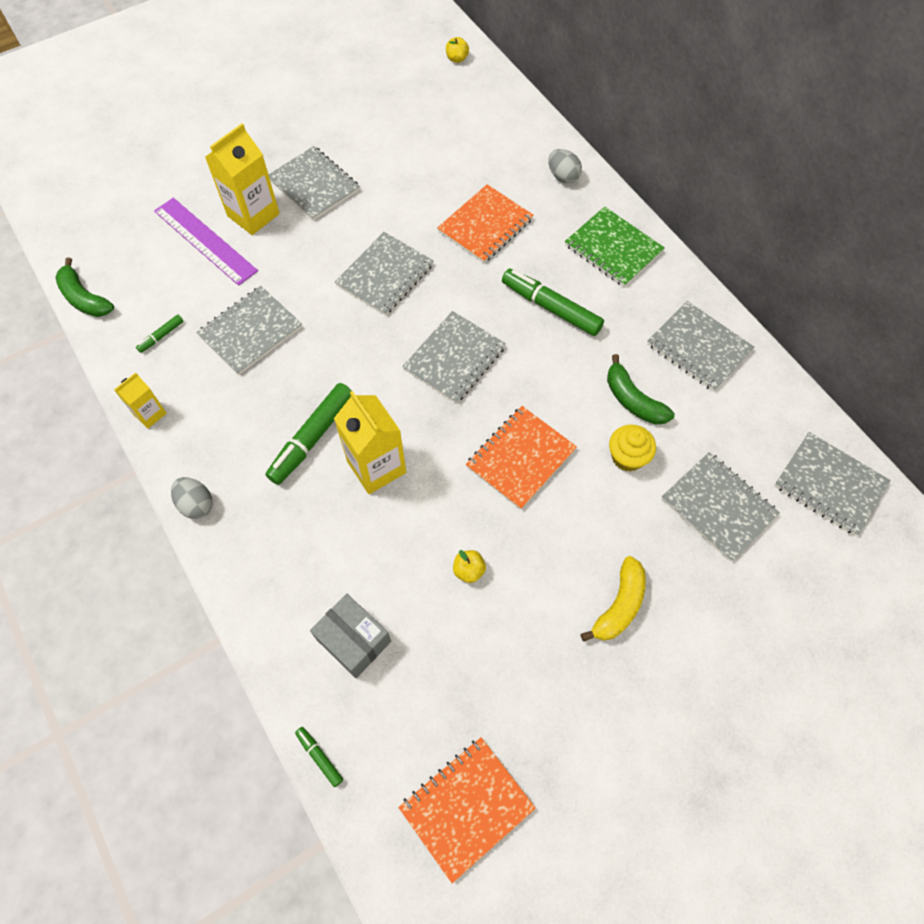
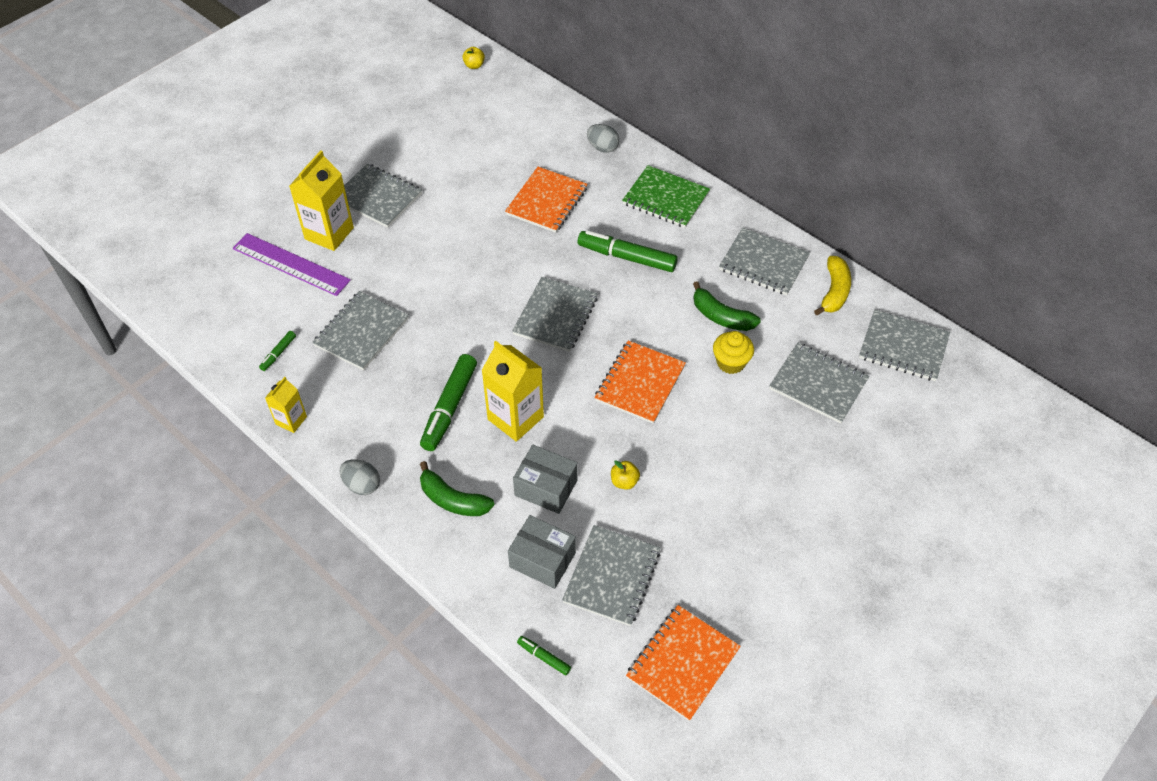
camera: 15 degrees left, 10 degrees down
green banana [55,258,114,317] -> green banana moved to [420,461,494,516]
grey notebook [335,232,433,316] -> grey notebook moved to [562,525,660,626]
yellow banana [581,556,646,642] -> yellow banana moved to [814,256,851,315]
none -> grey box [513,445,578,514]

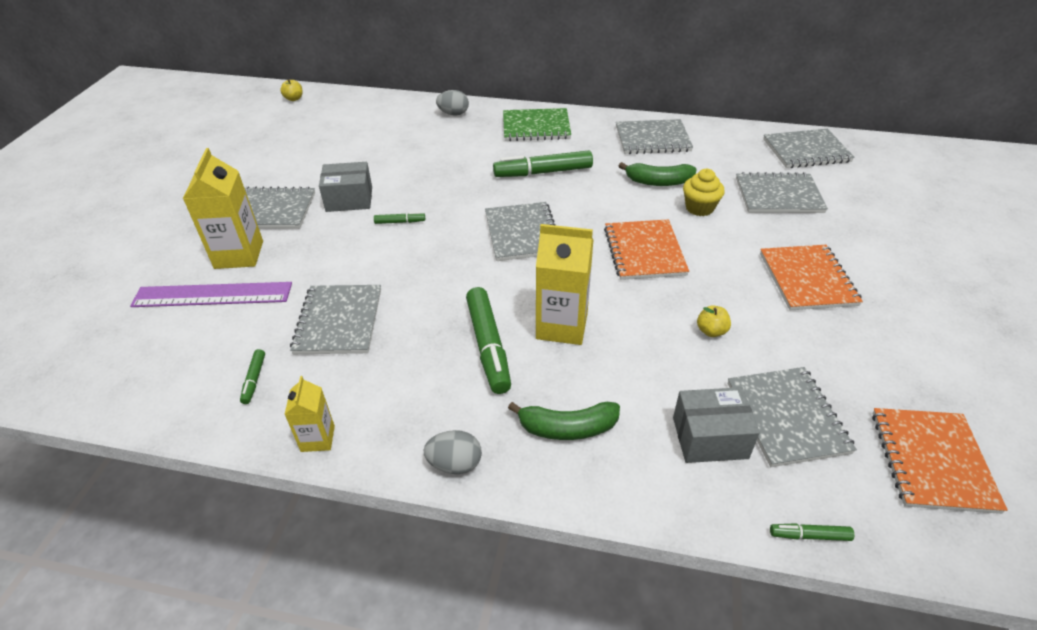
camera: 30 degrees left, 10 degrees down
orange notebook [505,167,588,233] -> orange notebook moved to [760,245,863,310]
grey box [513,445,578,514] -> grey box moved to [319,162,372,212]
yellow banana [814,256,851,315] -> none
none -> green marker [374,212,425,224]

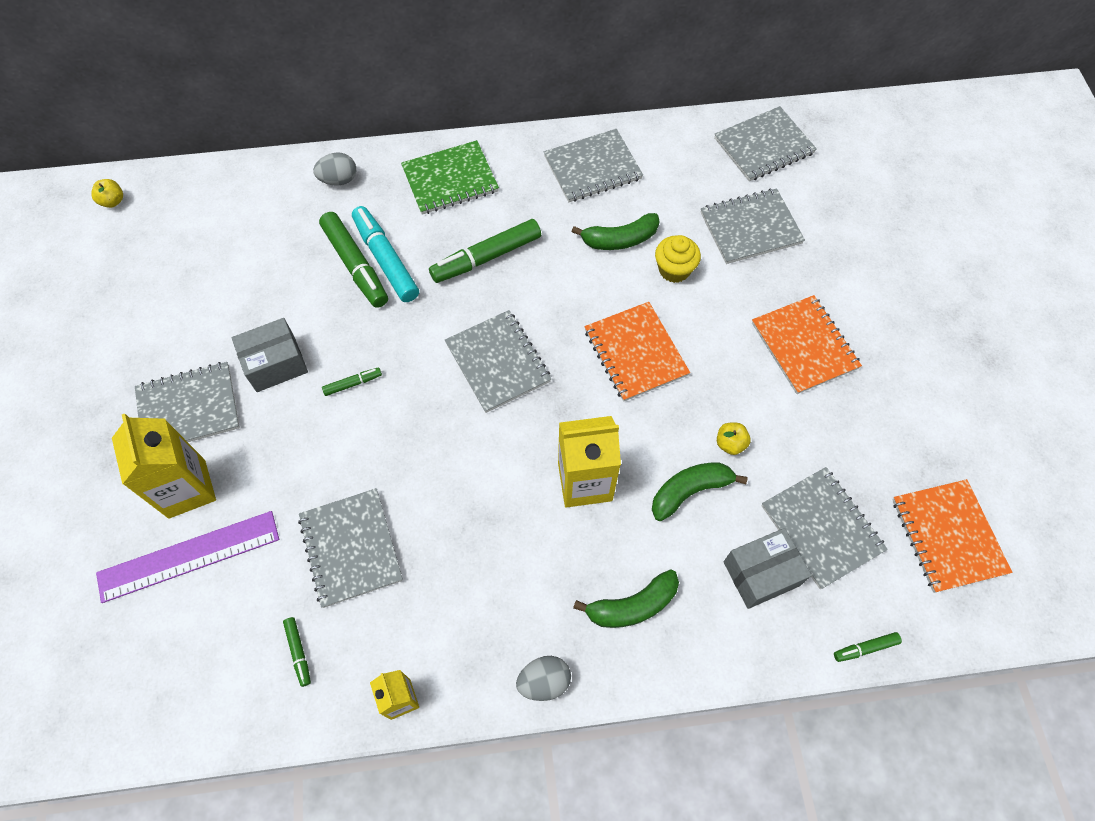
camera: 20 degrees left, 20 degrees up
green marker [466,287,511,394] -> green marker moved to [319,212,388,308]
none -> turquoise marker [352,206,419,302]
none -> green banana [652,462,748,521]

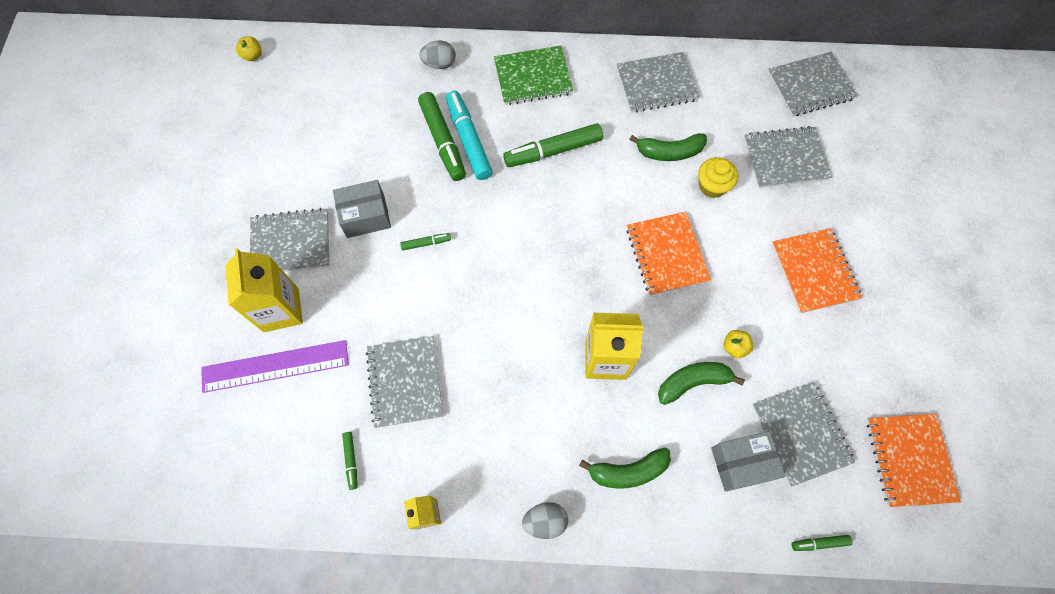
camera: 10 degrees right, 5 degrees up
grey notebook [445,310,551,413] -> none

